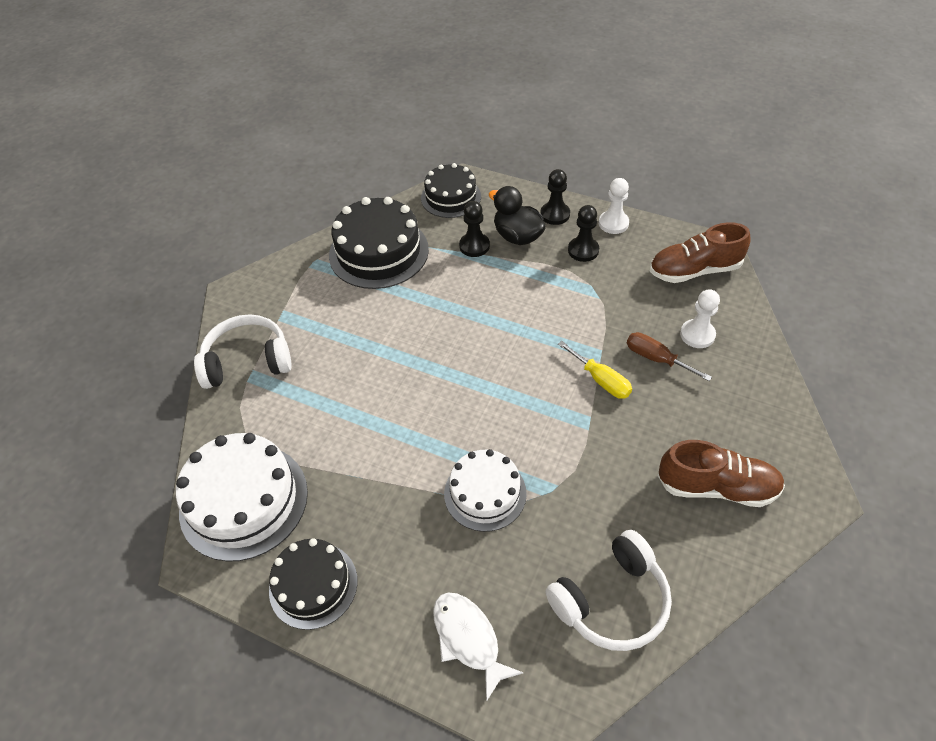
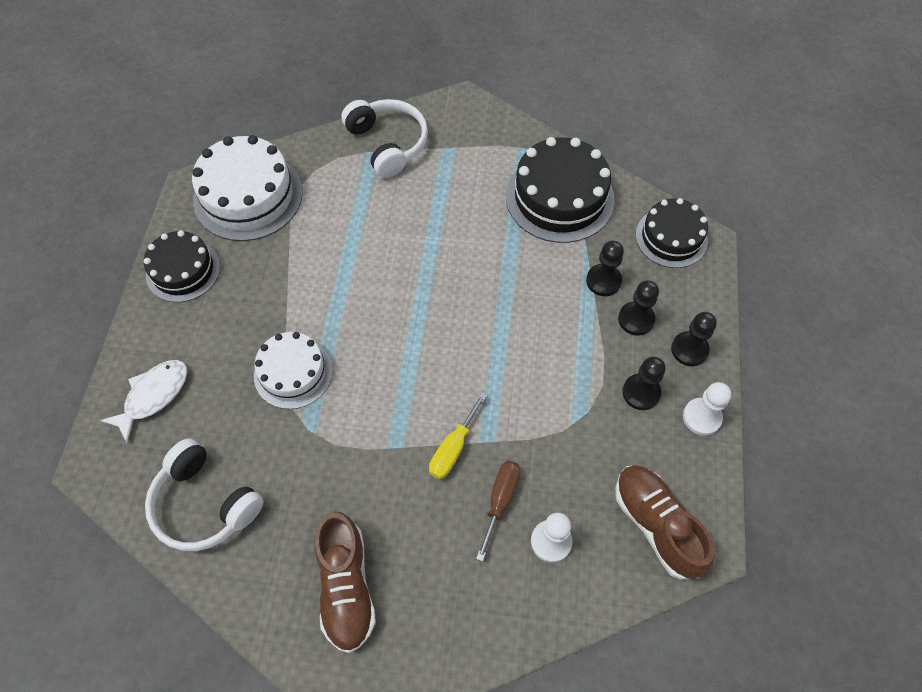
camera: 70 degrees right, 10 degrees up
black duck [489,186,546,245] -> black pawn [618,280,659,336]

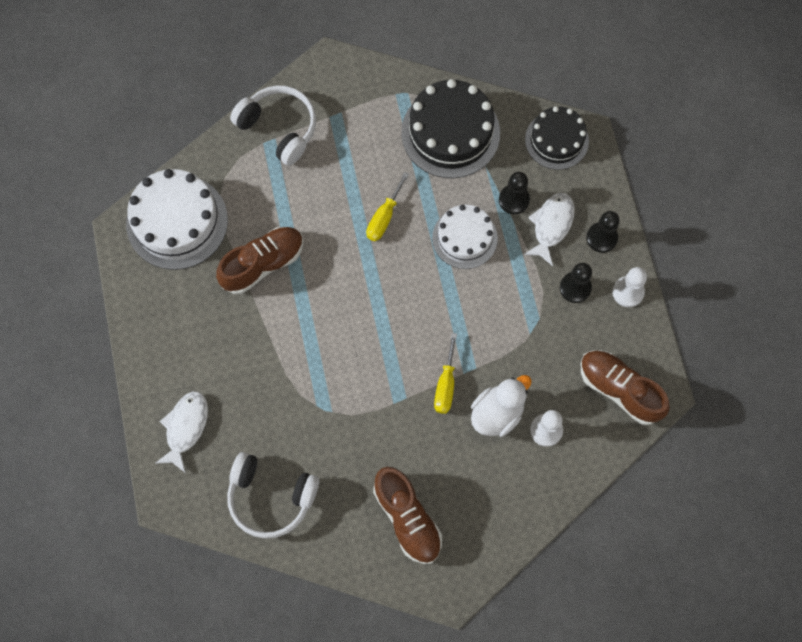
camera: 20 degrees left, 10 degrees up
black cake [144,230,220,302] -> none
white cake [254,332,333,409] -> white cake moved to [432,205,498,269]
brown screwdriver [476,461,520,561] -> white duck [471,375,532,437]
black pawn [618,280,659,336] -> white fish [524,193,575,266]
none -> brown shoe [216,227,304,294]
none -> yellow screwdriver [366,172,409,241]

